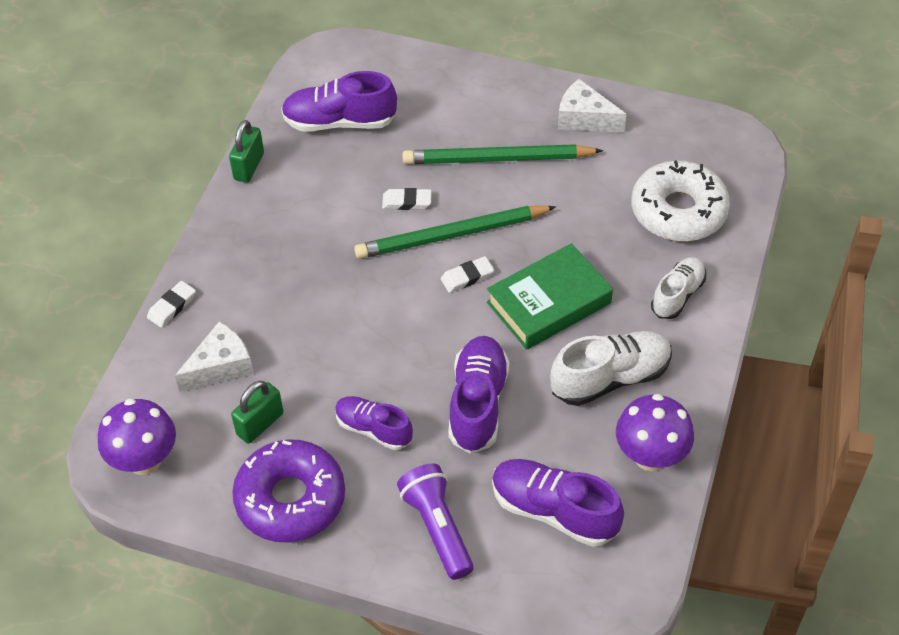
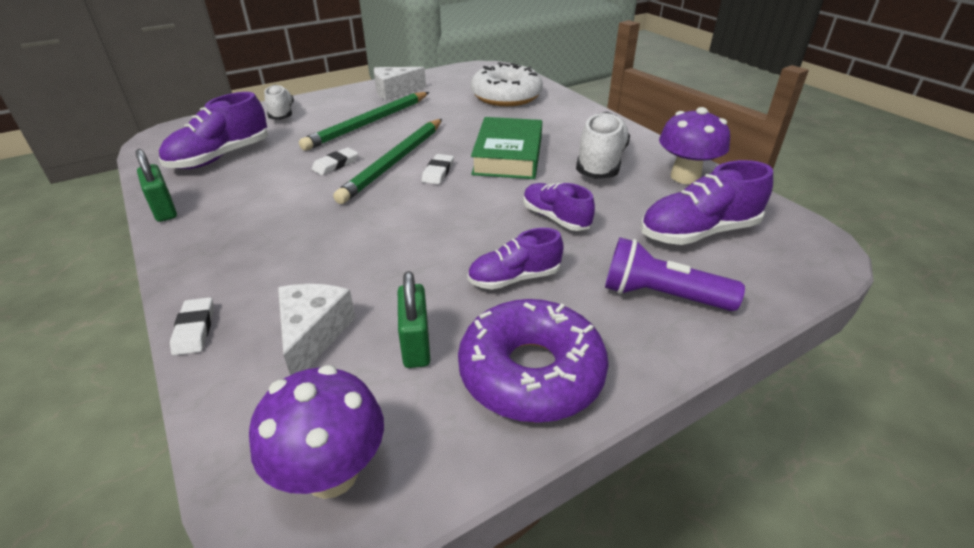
camera: 50 degrees left, 15 degrees down
purple shoe [448,336,509,454] -> purple shoe [523,183,595,231], size x0.65
white shoe [651,257,706,319] -> white shoe moved to [264,84,294,120]

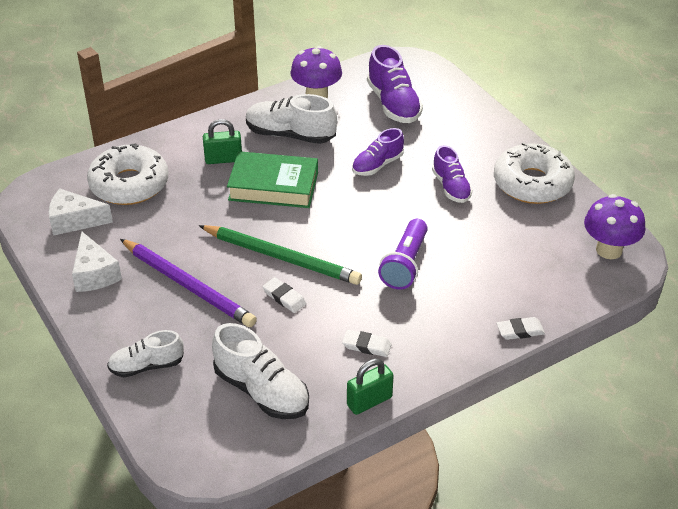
camera: 90 degrees left, 5 degrees up
purple shoe [159,92,268,169] -> white shoe [212,323,309,419]
white cheese [278,284,356,375] -> white cheese moved to [49,189,113,236]
green pencil [299,92,429,151] -> purple pencil [120,239,257,327]
green padlock [398,271,430,368] -> green padlock moved to [203,119,242,164]
white eraser [421,154,454,185] -> white eraser moved to [342,330,392,357]
purple donut [458,299,609,423] -> white donut [494,142,575,204]
purple flashlight [605,237,745,311] -> purple flashlight moved to [378,219,428,290]

